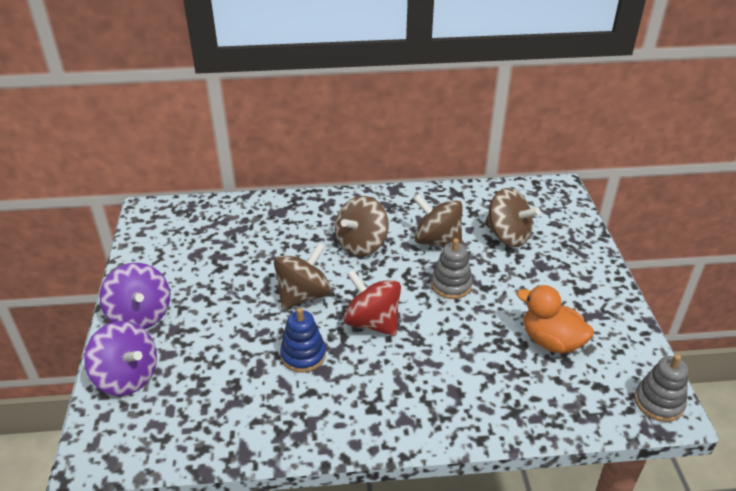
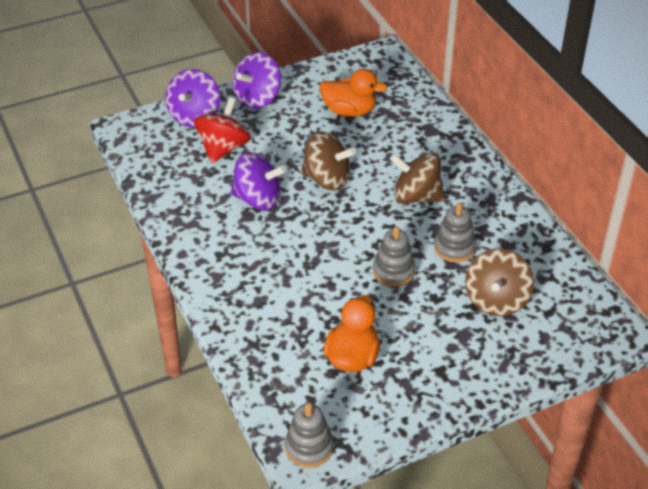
camera: 70 degrees right, 5 degrees up
blue stacking toy [280,307,326,373] -> purple spinning top [230,152,286,210]
red spinning top [344,270,401,336] -> red spinning top moved to [194,97,251,163]
brown spinning top [413,195,462,246] -> grey stacking toy [434,203,476,262]
none -> orange duck [320,69,387,117]

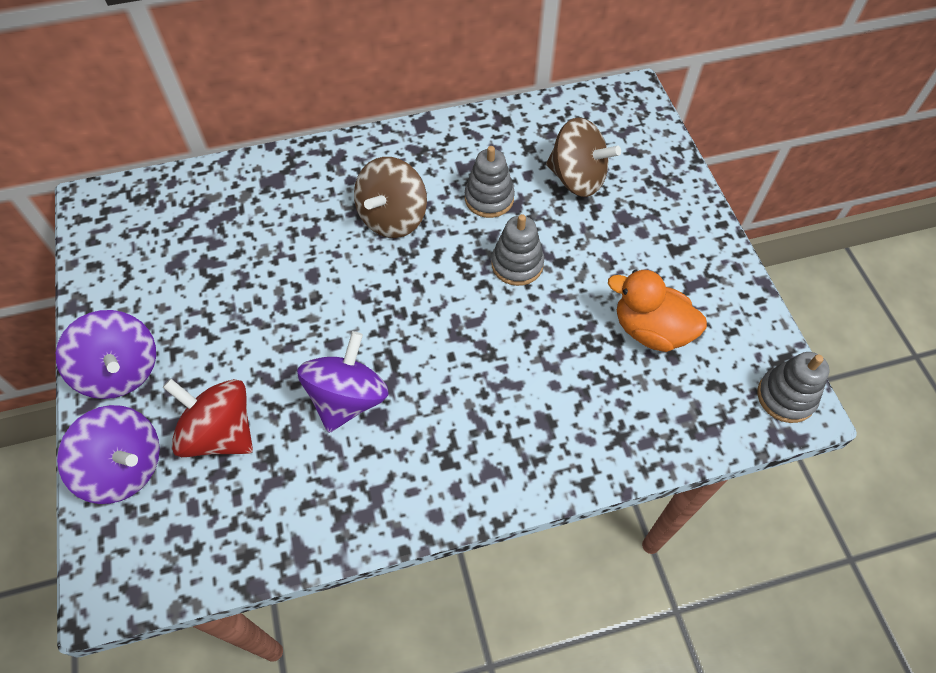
camera: 80 degrees left, 15 degrees up
brown spinning top [301,131,356,190] -> none
orange duck [320,69,387,117] -> none

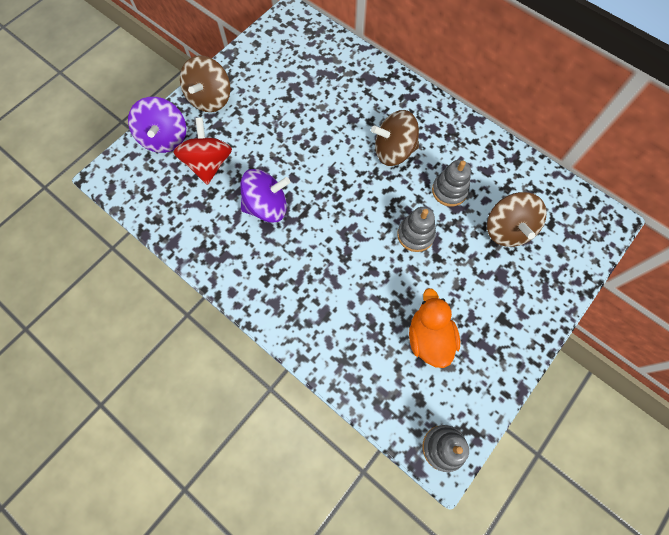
camera: 55 degrees right, 10 degrees up
purple spinning top [56,310,156,399] -> brown spinning top [180,55,231,112]

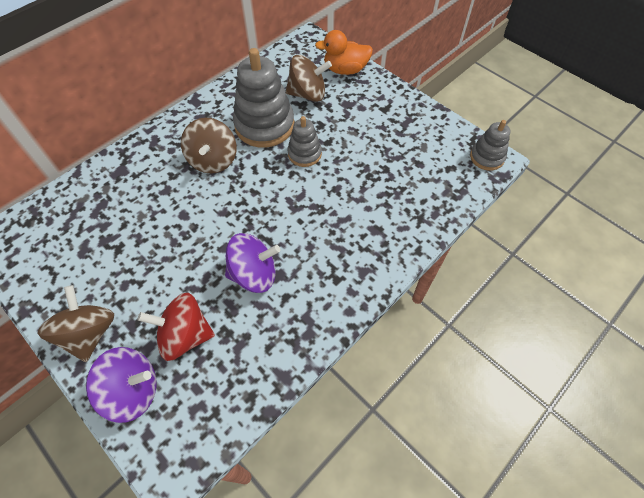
camera: 85 degrees left, 10 degrees down
brown spinning top [180,55,231,112] -> brown spinning top turned 120 degrees counterclockwise [37,285,114,362]
purple spinning top [240,169,290,223] -> purple spinning top turned 90 degrees clockwise [225,233,280,293]
orange duck [409,288,460,368] -> orange duck moved to [315,30,373,75]
grey stacking toy [432,160,471,207] -> grey stacking toy [233,48,294,148], size x1.83

